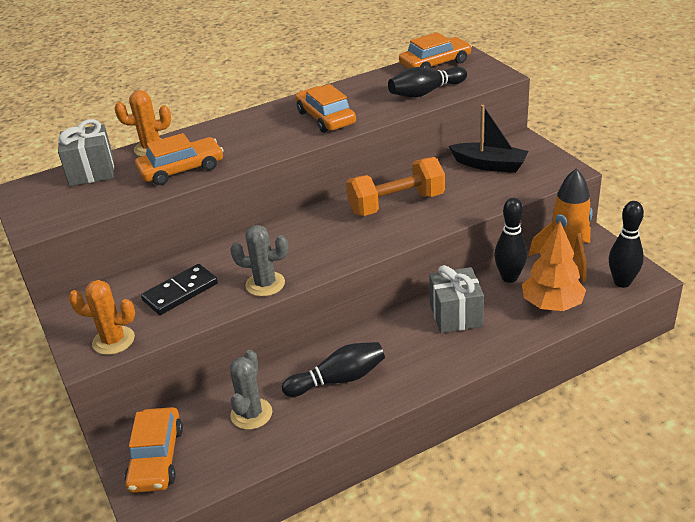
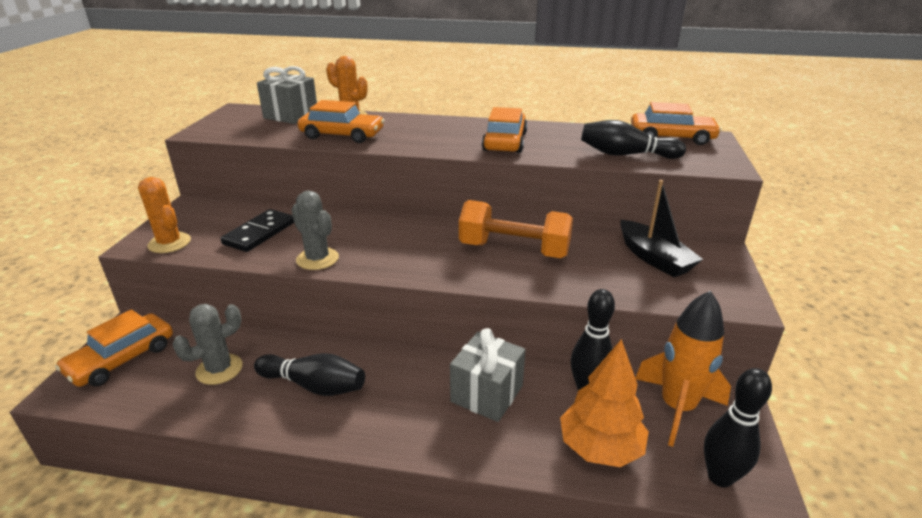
camera: 35 degrees right, 5 degrees down
black domino [141,264,218,315] -> black domino turned 60 degrees counterclockwise [221,209,294,252]

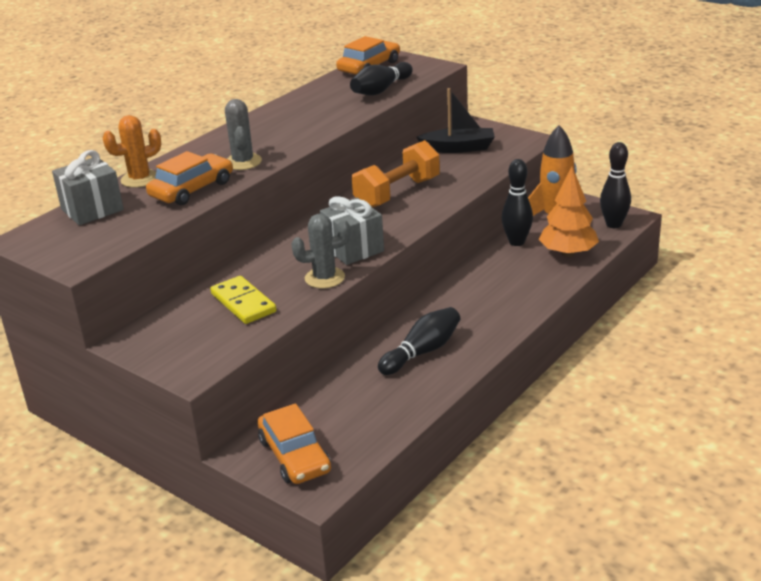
camera: 60 degrees left, 0 degrees up
orange cactus [138,177,191,253] -> none
grey cactus [172,304,243,385] -> grey cactus moved to [225,99,262,170]
black domino [221,209,294,252] -> yellow domino [210,276,277,324]
grey gift [450,328,526,422] -> grey gift moved to [320,196,384,265]
orange car [482,107,528,153] -> none

